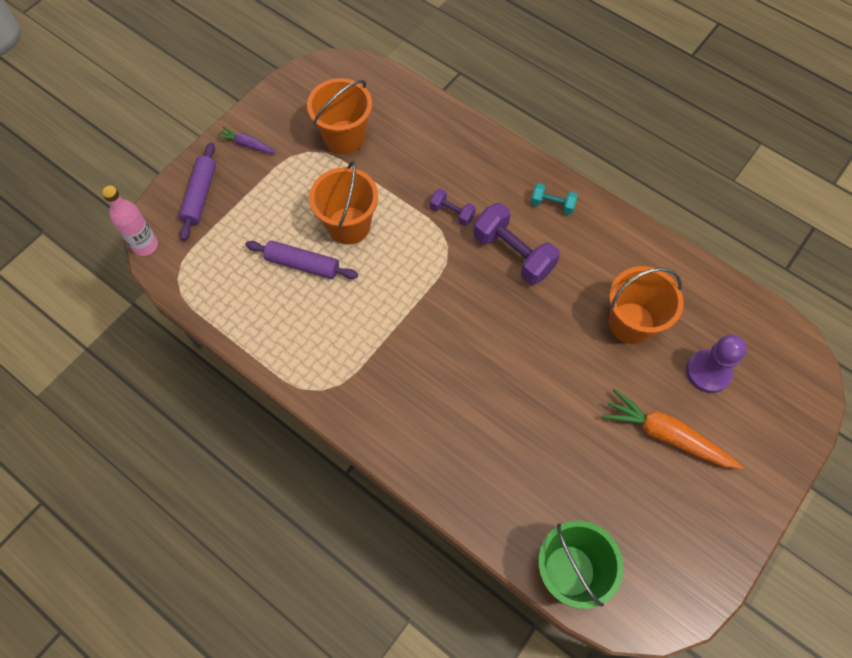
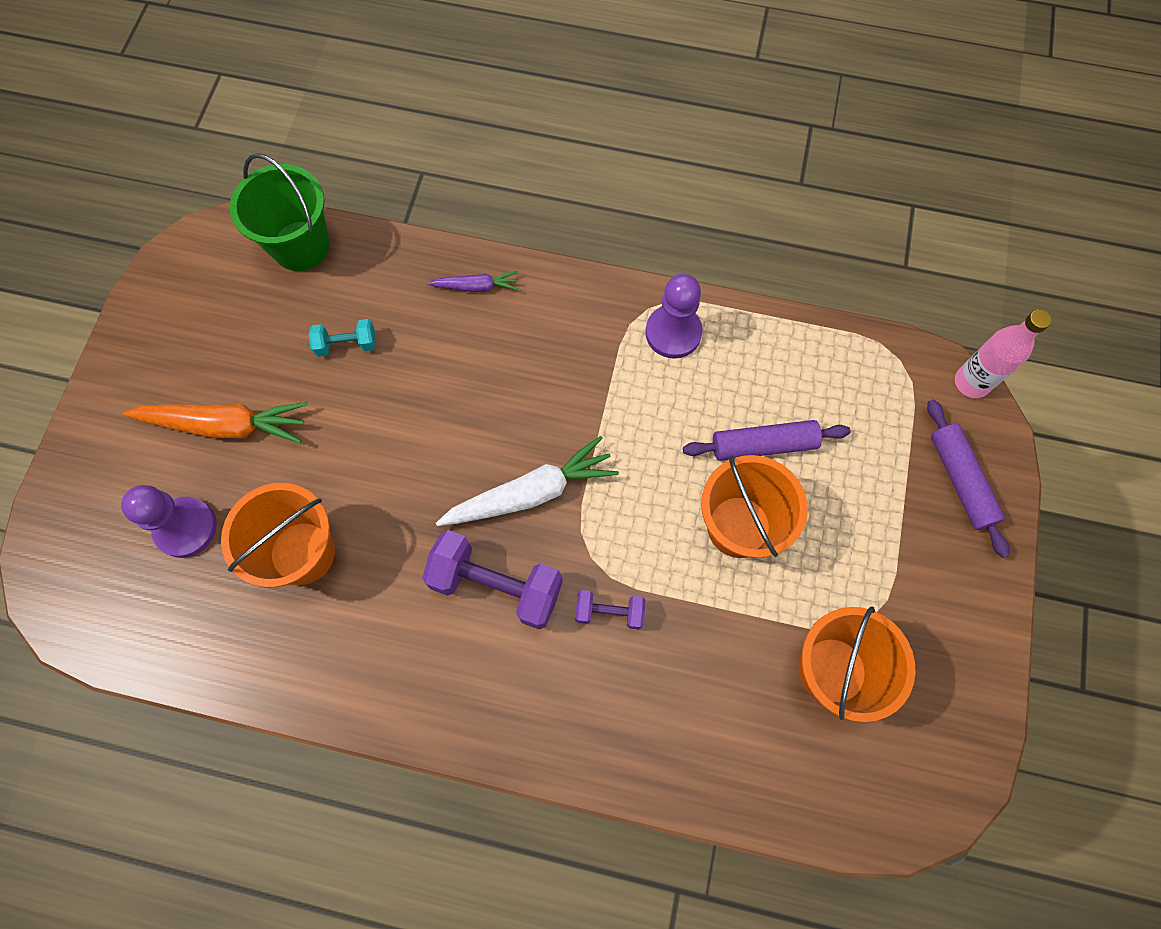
camera: 155 degrees right, 5 degrees up
purple carrot [216,127,276,154] -> purple carrot moved to [427,271,519,292]
turquoise dumbbell [531,183,578,215] -> turquoise dumbbell moved to [308,319,376,357]
none -> white carrot [436,436,619,526]
none -> purple pawn [646,274,703,359]

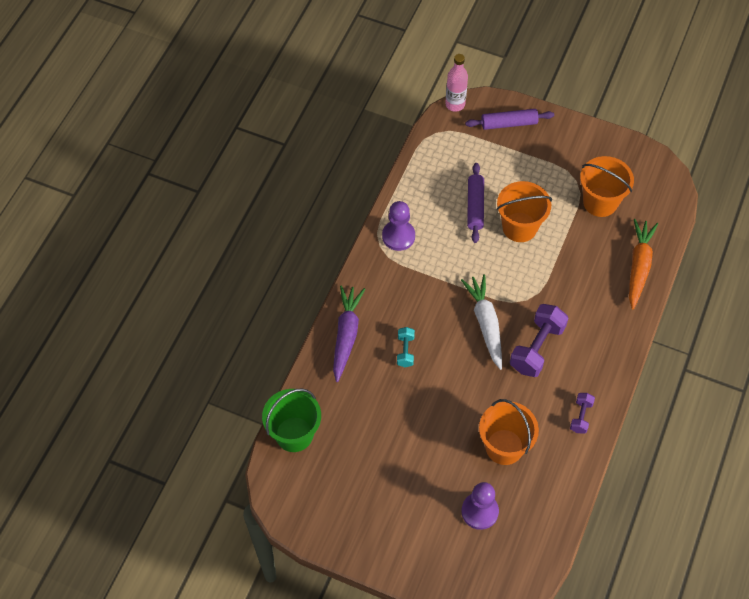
camera: 80 degrees left, 10 degrees down
orange carrot [123,402,307,443] -> orange carrot moved to [629,219,658,309]
turquoise dumbbell [308,319,376,357] -> turquoise dumbbell moved to [397,327,415,367]
purple carrot [427,271,519,292] -> purple carrot [333,285,365,382], size x1.87
purple dumbbell [575,590,645,629] -> purple dumbbell moved to [570,393,595,434]

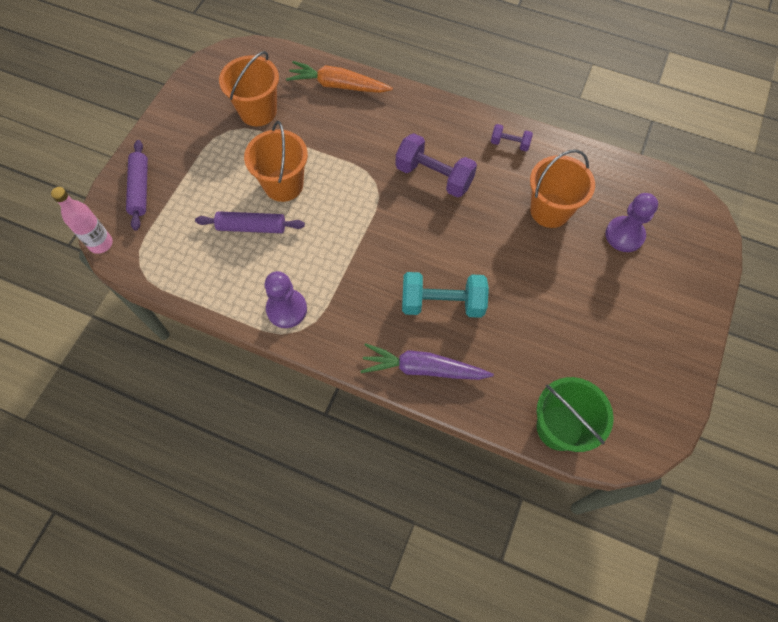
camera: 90 degrees left, 5 degrees up
turquoise dumbbell [397,327,415,367] -> turquoise dumbbell [402,272,489,318], size x1.89
white carrot [461,274,502,370] -> none

